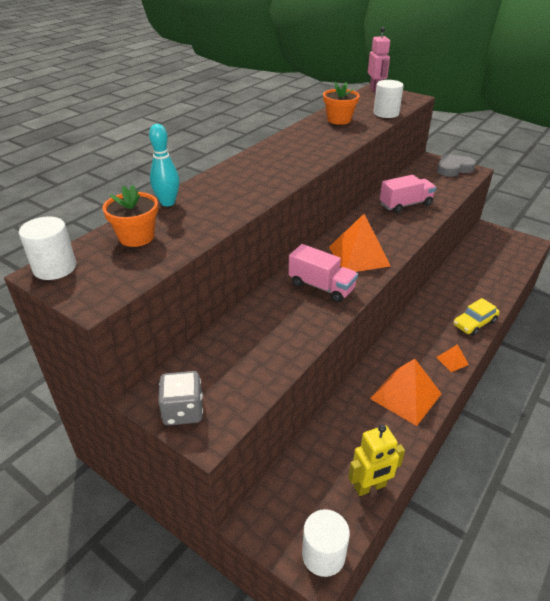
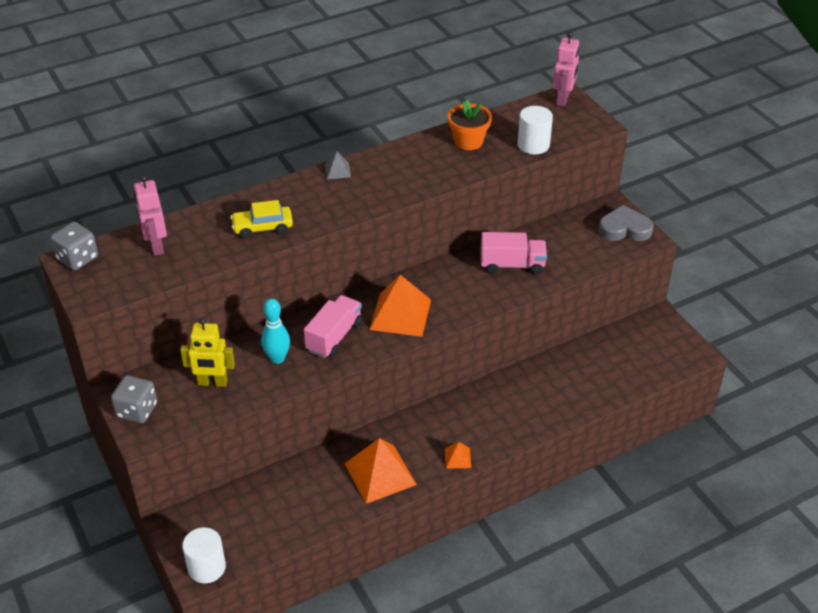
camera: 25 degrees right, 5 degrees up
white cylinder [19,216,76,280] -> grey dice [50,222,98,270]
orange flower pot [102,184,158,247] -> pink robot [134,175,167,256]
turquoise bowling pin [149,124,179,206] -> turquoise bowling pin moved to [261,298,290,364]
pink truck [288,244,358,303] -> pink truck turned 120 degrees counterclockwise [304,295,362,358]
yellow robot [348,424,405,496] -> yellow robot moved to [180,318,235,387]
yellow car [453,298,500,336] -> yellow car moved to [230,200,293,238]
none -> grey pyramid [325,151,351,179]

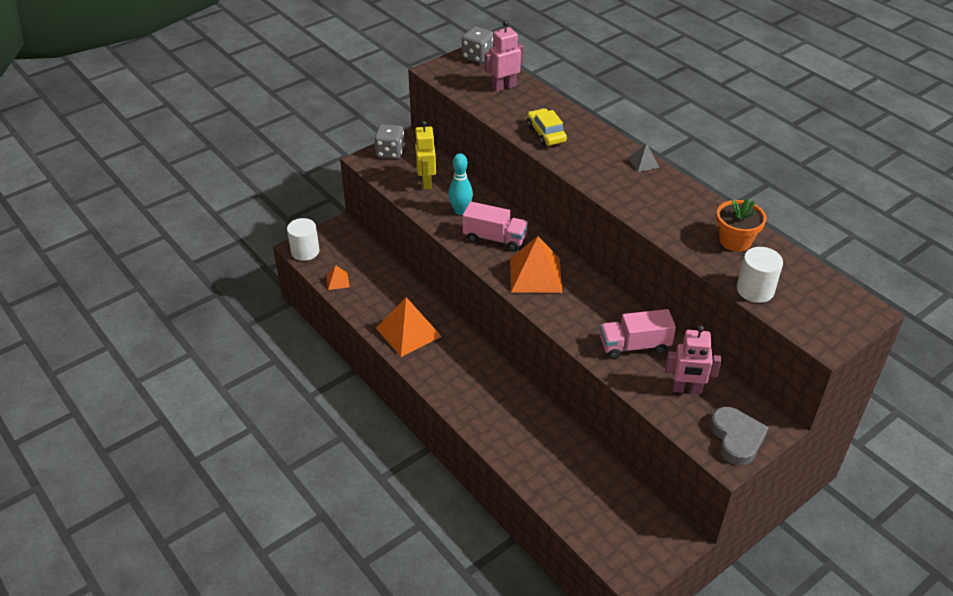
camera: 80 degrees right, 0 degrees up
orange pyramid [445,442,471,469] -> orange pyramid moved to [326,265,350,290]
pink truck [480,232,547,274] -> pink truck turned 90 degrees clockwise [600,309,676,359]
pink robot [553,31,580,106] -> pink robot moved to [665,325,721,394]

